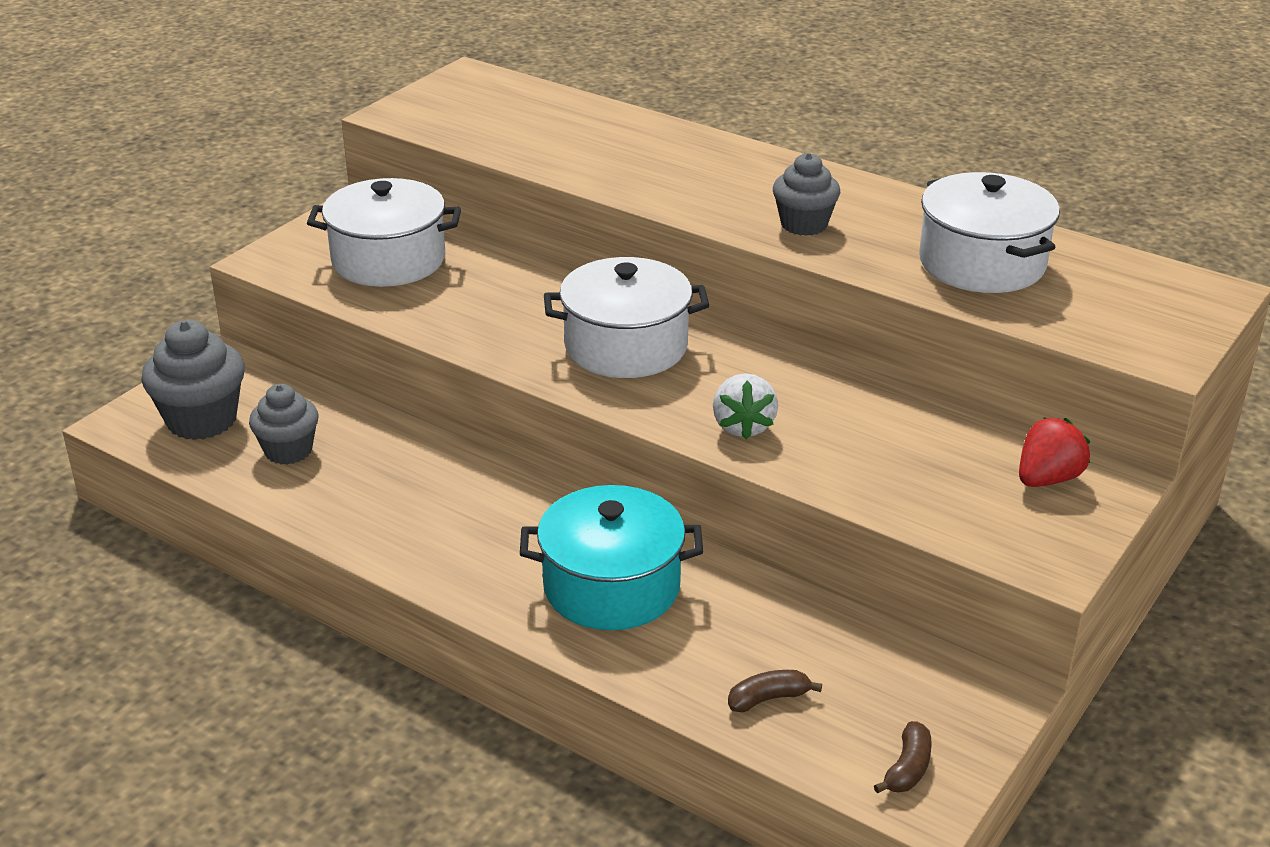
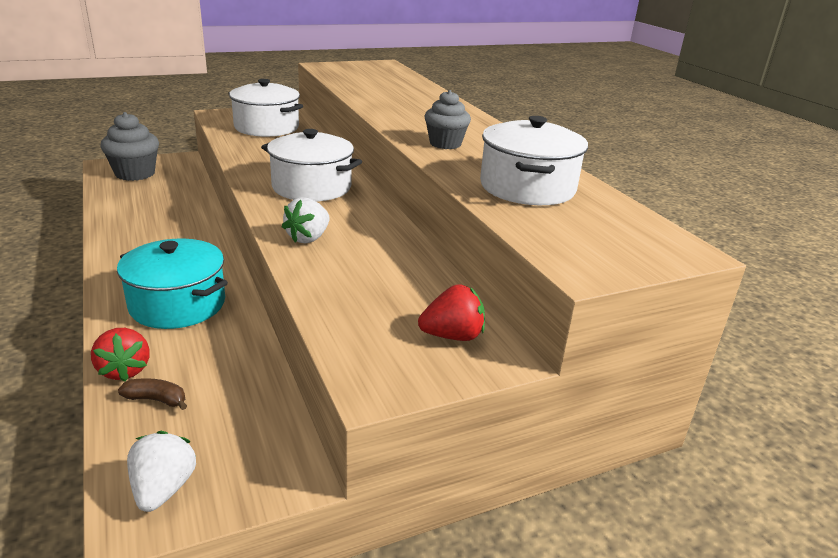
camera: 30 degrees right, 5 degrees down
grey cupcake [249,384,319,465] -> none
brown banana [874,721,932,793] -> white strawberry [127,431,196,512]
none -> red strawberry [91,328,149,381]

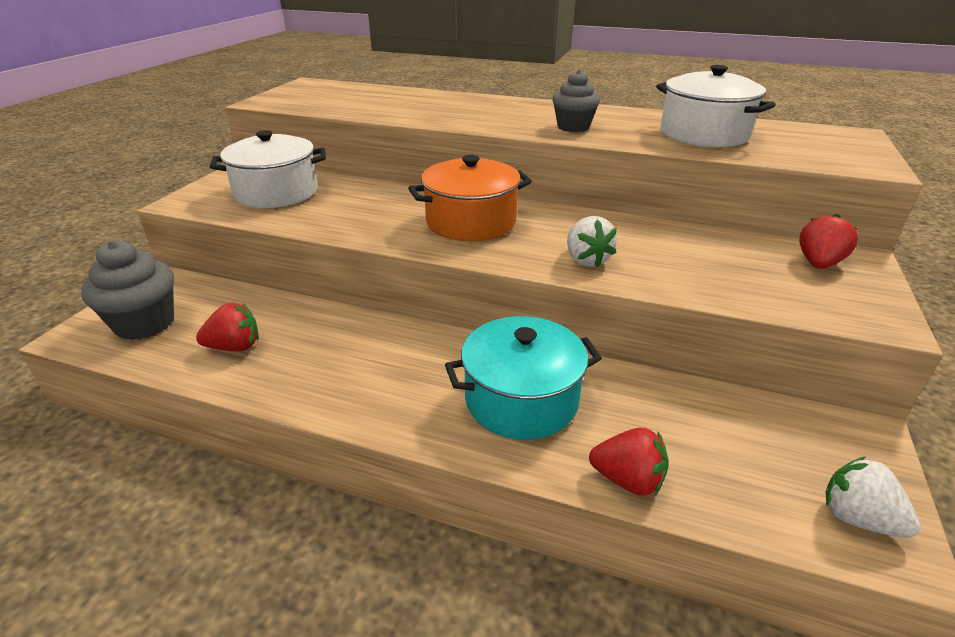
camera: 45 degrees left, 5 degrees up
brown banana [118,378,187,410] -> none
white pot [261,129,362,201] -> orange pot [408,155,532,241]
none -> red strawberry [196,303,259,351]

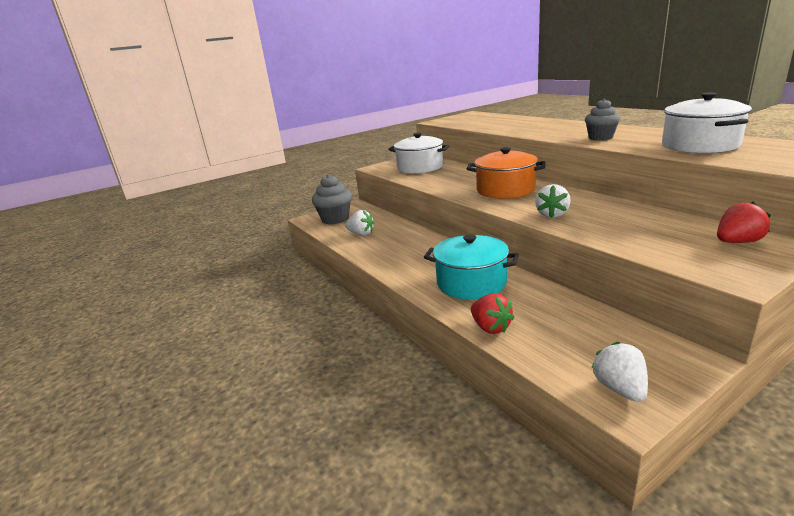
camera: 40 degrees right, 10 degrees down
red strawberry [196,303,259,351] -> white strawberry [345,210,374,236]

